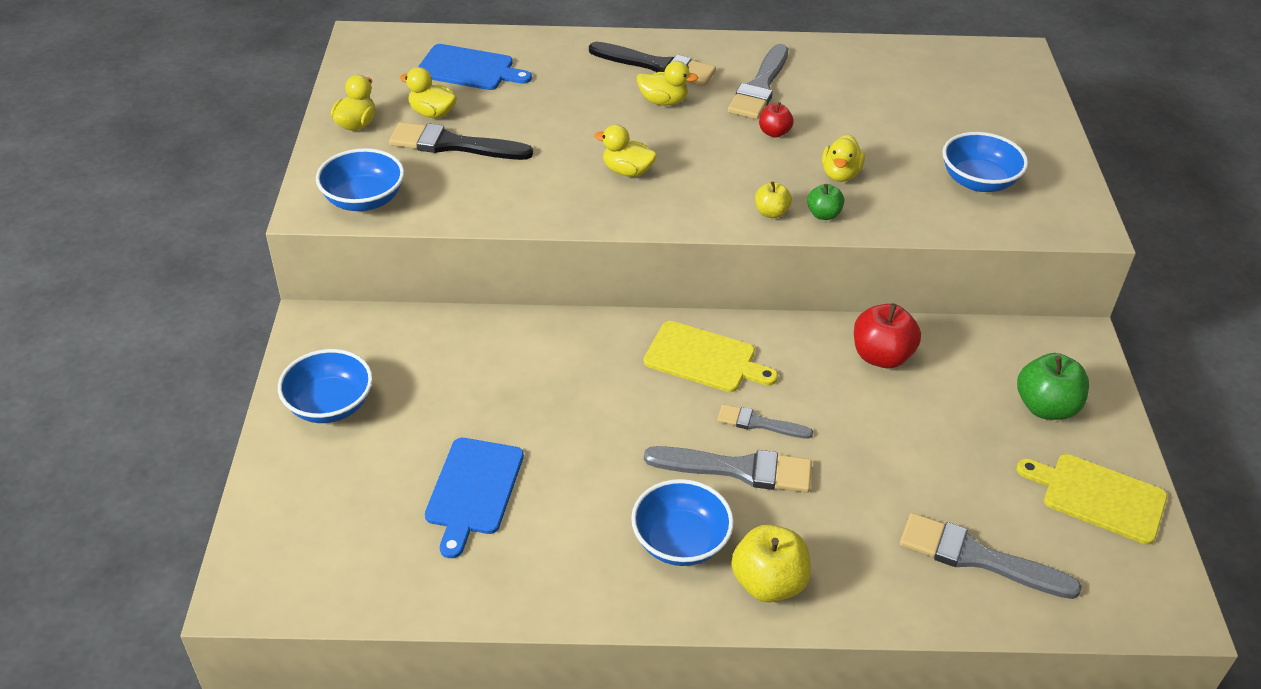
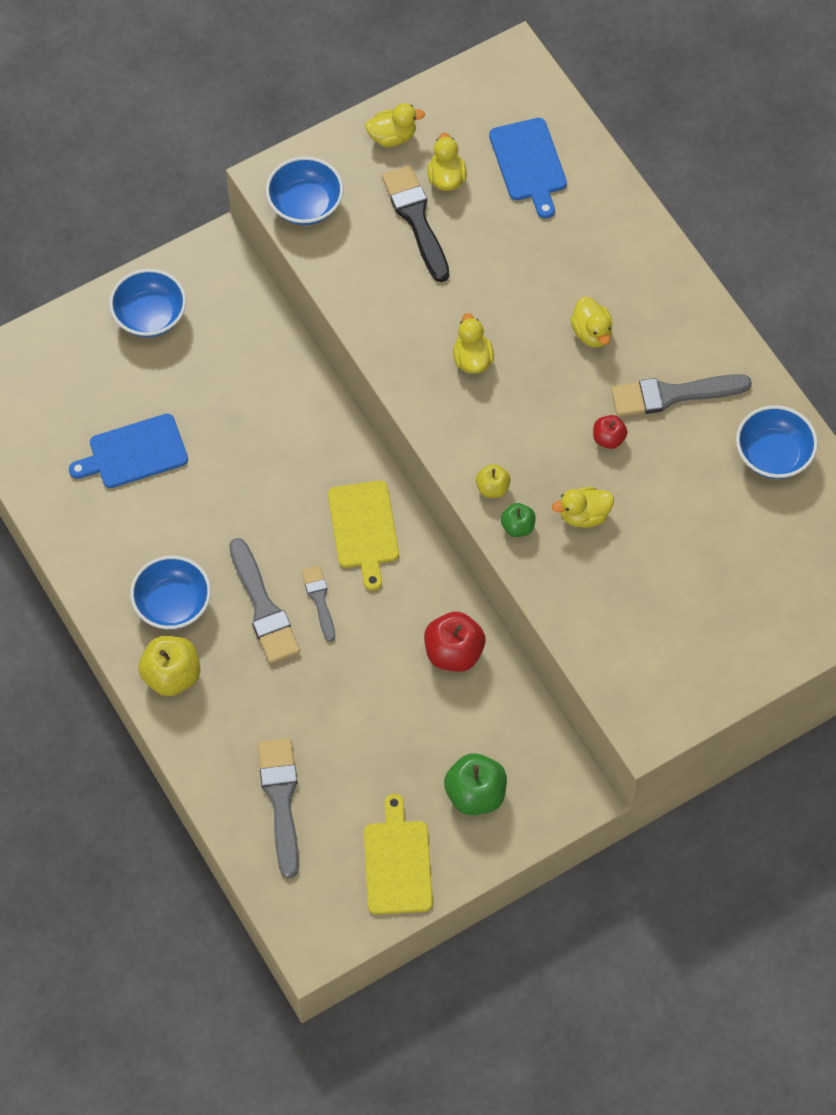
camera: 60 degrees right, 20 degrees up
black brush [589,42,716,86] -> none
blue bowl [942,132,1028,192] -> blue bowl moved to [736,405,818,479]

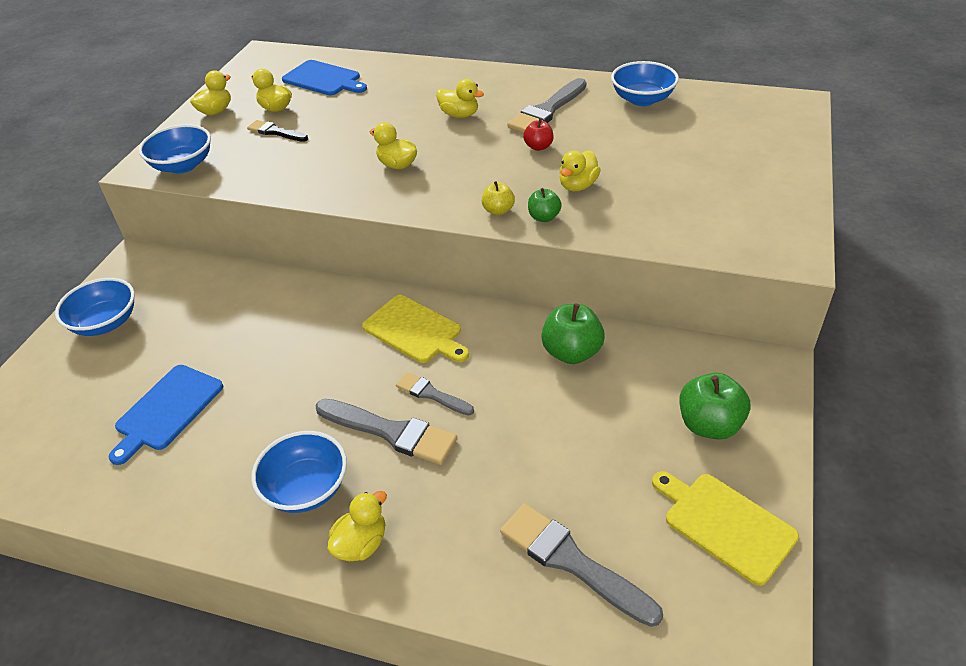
camera: 40 degrees left, 20 degrees down
yellow apple [139,636,200,696] -> yellow duck [327,491,387,561]
black brush [382,165,449,282] -> black brush [247,120,308,142], size x0.59
red apple [424,612,485,672] -> green apple [541,303,605,364]

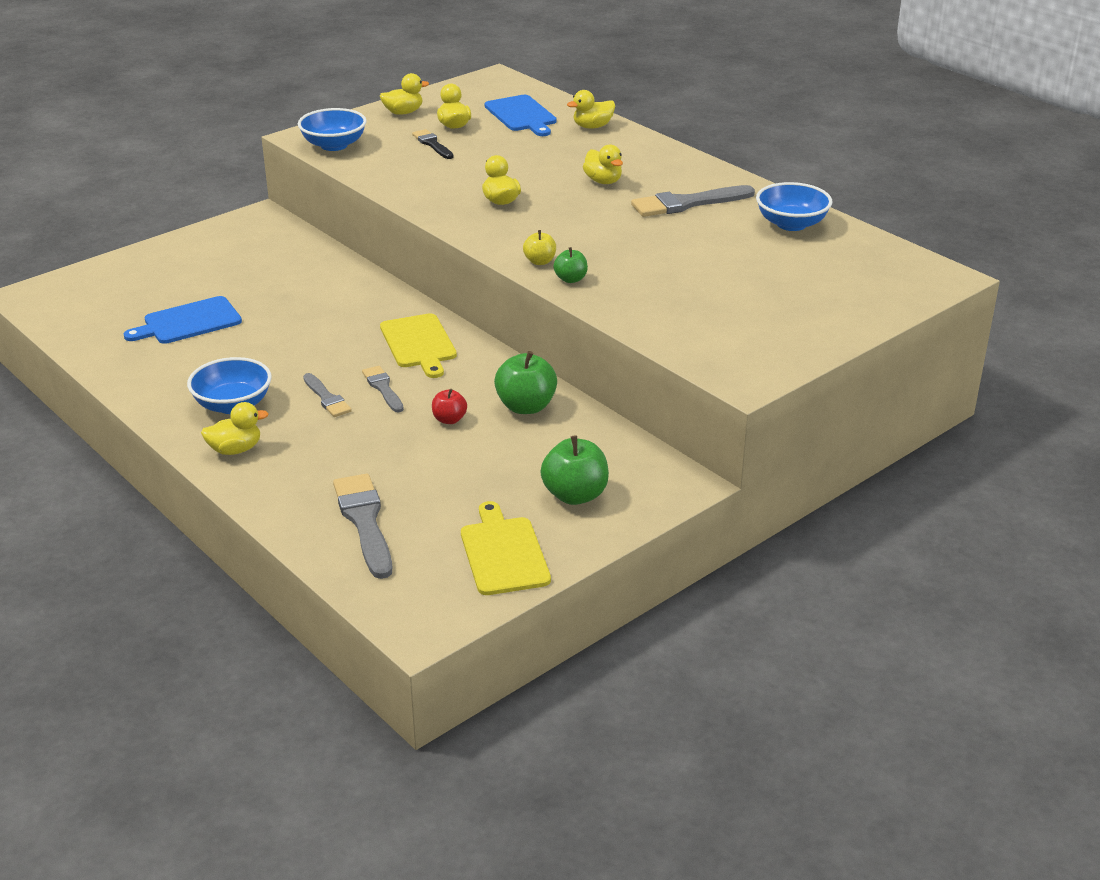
camera: 30 degrees right, 10 degrees down
blue bowl [55,278,135,336] -> none
grey brush [315,399,457,465] -> grey brush [303,373,352,417], size x0.59
red apple [523,119,554,151] -> red apple moved to [432,389,467,424]
yellow duck [559,150,601,191] -> yellow duck moved to [567,90,615,129]

